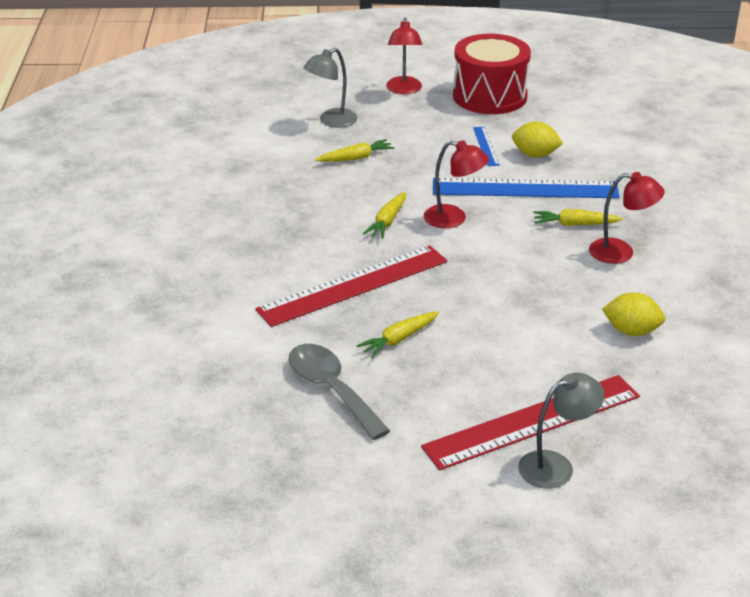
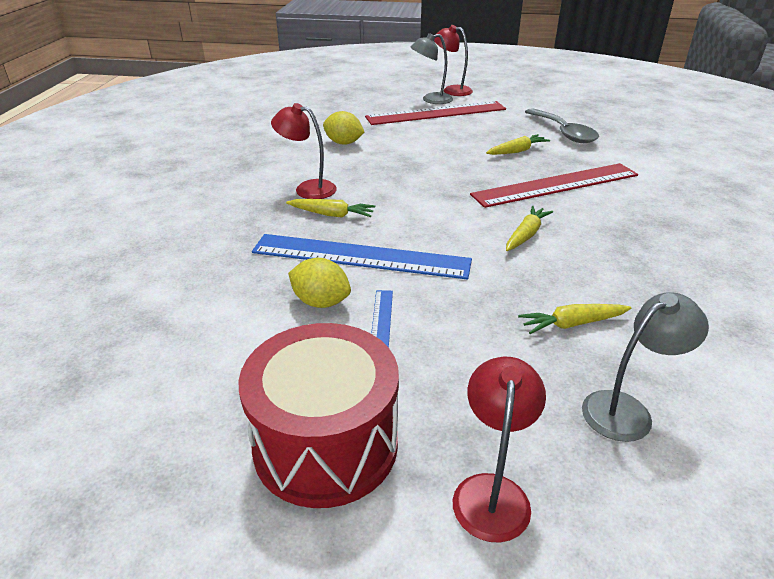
camera: 170 degrees left, 0 degrees up
red lamp [424,140,489,228] -> red lamp moved to [434,25,473,96]

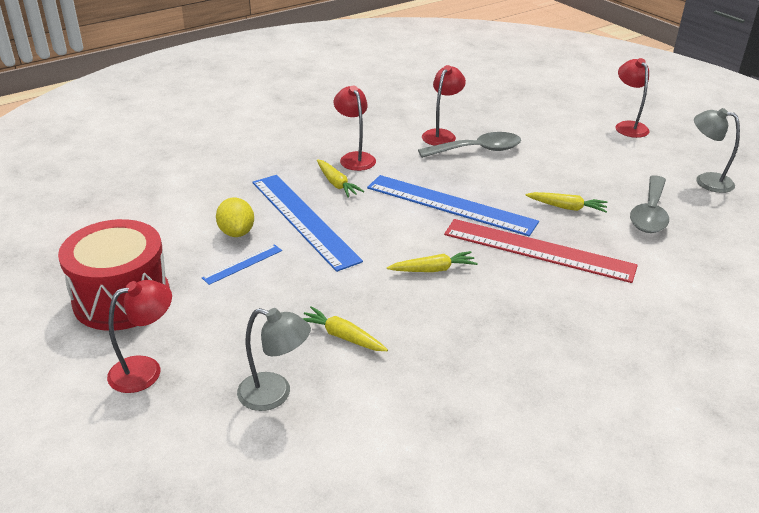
camera: 45 degrees right, 0 degrees up
yellow lemon [323,111,364,145] -> red lamp [422,65,466,146]
red ruler [365,101,506,125] -> none
grey lamp [410,33,453,104] -> grey lamp moved to [694,108,740,193]
none -> blue ruler [367,175,539,236]
none -> grey spoon [418,132,521,158]

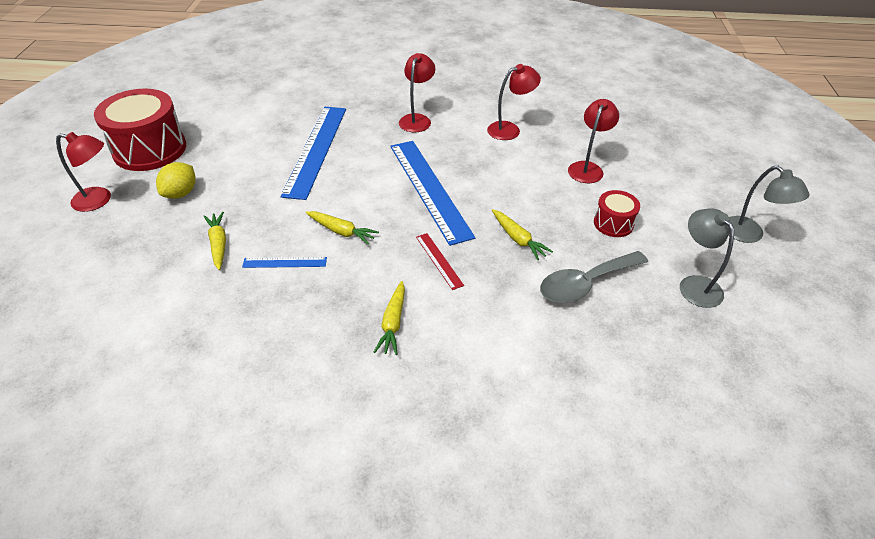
camera: 40 degrees right, 10 degrees up
blue ruler [202,244,282,285] -> blue ruler moved to [242,257,327,268]
yellow lemon [216,197,254,237] -> yellow lemon moved to [156,162,196,199]
grey lamp [237,308,311,411] -> grey lamp moved to [729,166,809,243]
yellow carrot [317,159,364,197] -> yellow carrot moved to [374,281,405,355]
grey spoon [418,132,521,158] -> none
red ruler [444,219,638,283] -> red ruler [416,233,464,290], size x0.44
red lamp [615,58,650,138] -> red lamp moved to [568,99,619,183]
none -> red drum [594,190,640,237]

